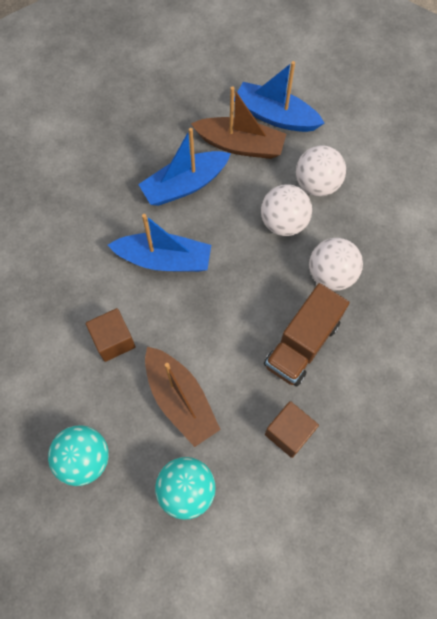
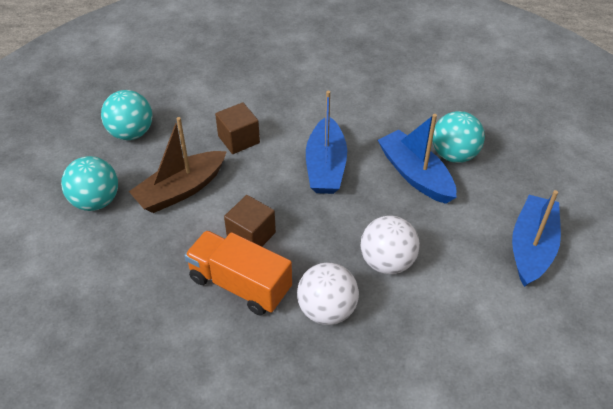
camera: 85 degrees right, 20 degrees down
brown boat [191,86,286,159] -> none
brown truck [264,283,349,386] -> orange truck [184,230,292,315]
brown cube [265,401,319,458] -> brown cube moved to [224,195,276,246]
white ball [296,145,346,196] -> none
none -> turquoise ball [432,111,485,163]

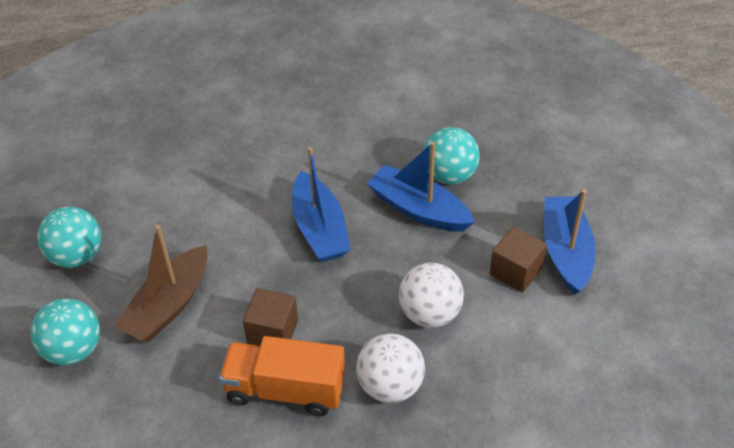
camera: 20 degrees left, 0 degrees up
brown cube [215,102,260,154] -> brown cube moved to [490,226,547,292]

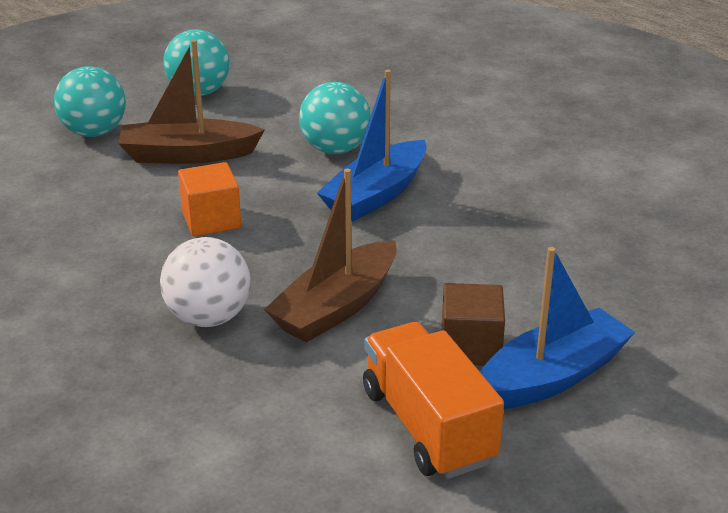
camera: 55 degrees right, 15 degrees down
orange truck [219,336,345,416] -> orange truck moved to [363,322,504,479]
brown cube [243,288,298,347] -> orange cube [178,162,241,237]
blue boat [367,142,475,232] -> none
white ball [399,263,464,328] -> brown boat [264,169,396,343]
turquoise ball [423,127,480,184] -> turquoise ball moved to [299,82,371,154]

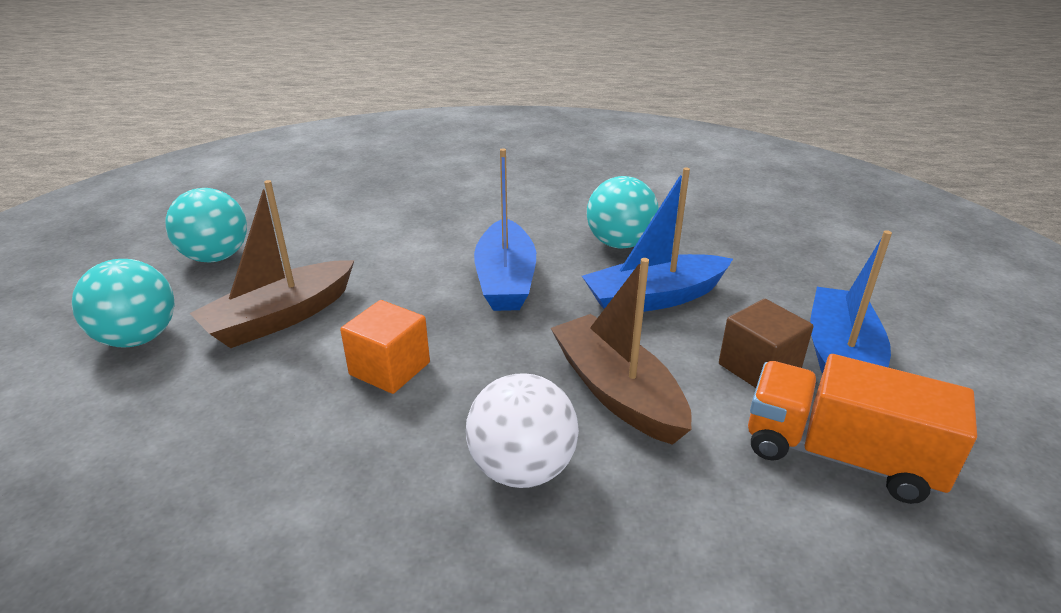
camera: 40 degrees left, 0 degrees up
brown boat [264,169,396,343] -> brown boat turned 150 degrees clockwise [551,258,692,445]
turquoise ball [299,82,371,154] -> turquoise ball moved to [587,176,659,248]
none -> blue boat [582,168,733,312]

